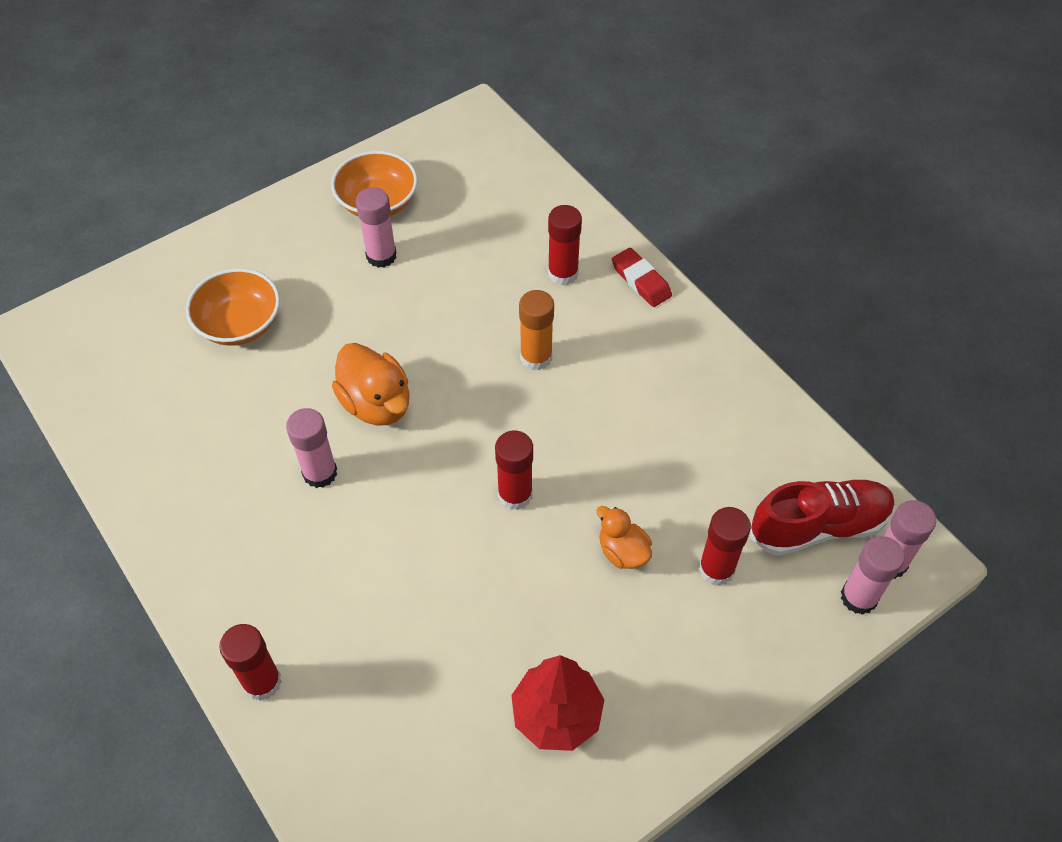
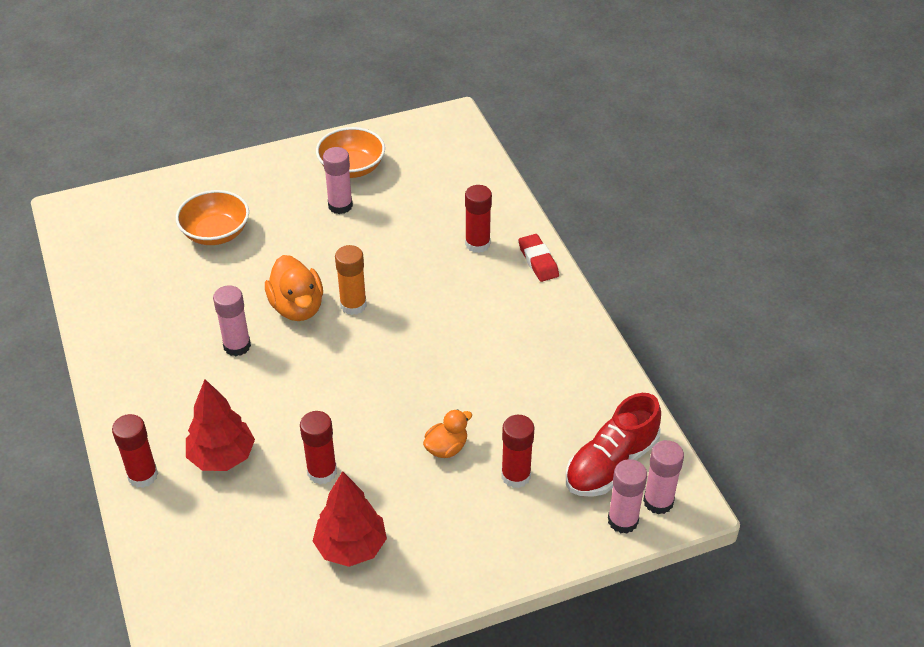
camera: 15 degrees right, 10 degrees down
red glue stick [495,430,533,510] -> red glue stick moved to [300,411,337,484]
orange glue stick [519,290,554,370] -> orange glue stick moved to [335,245,367,315]
orange duck [597,506,652,569] -> orange duck turned 75 degrees clockwise [423,409,472,458]
red shoe [750,479,895,556] -> red shoe turned 135 degrees clockwise [566,393,661,497]
none -> red tree [186,379,255,471]

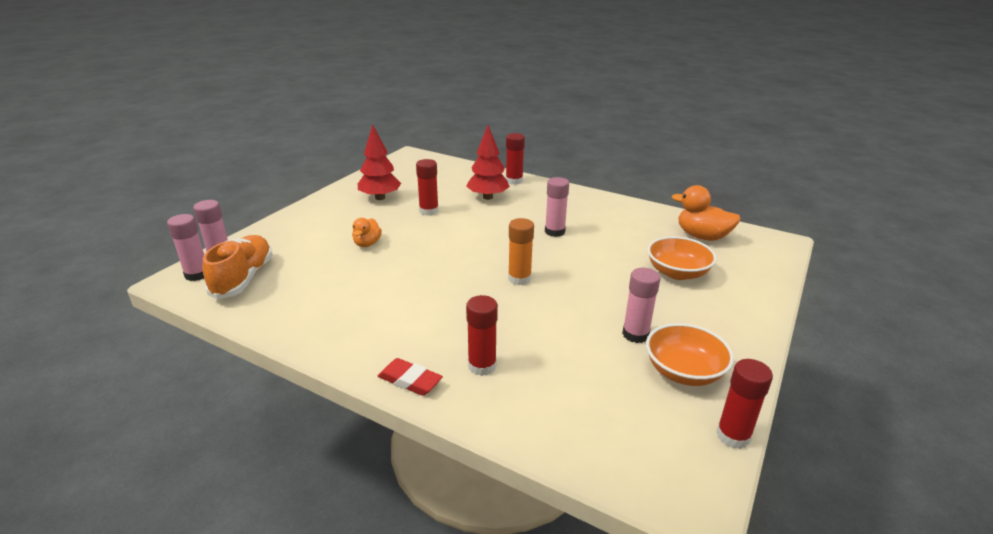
camera: 140 degrees right, 15 degrees down
orange duck [265,255,323,321] -> orange duck moved to [672,185,741,241]
red glue stick [501,415,535,488] -> red glue stick moved to [716,359,773,449]
red shoe [566,393,661,497] -> orange shoe [203,235,273,299]

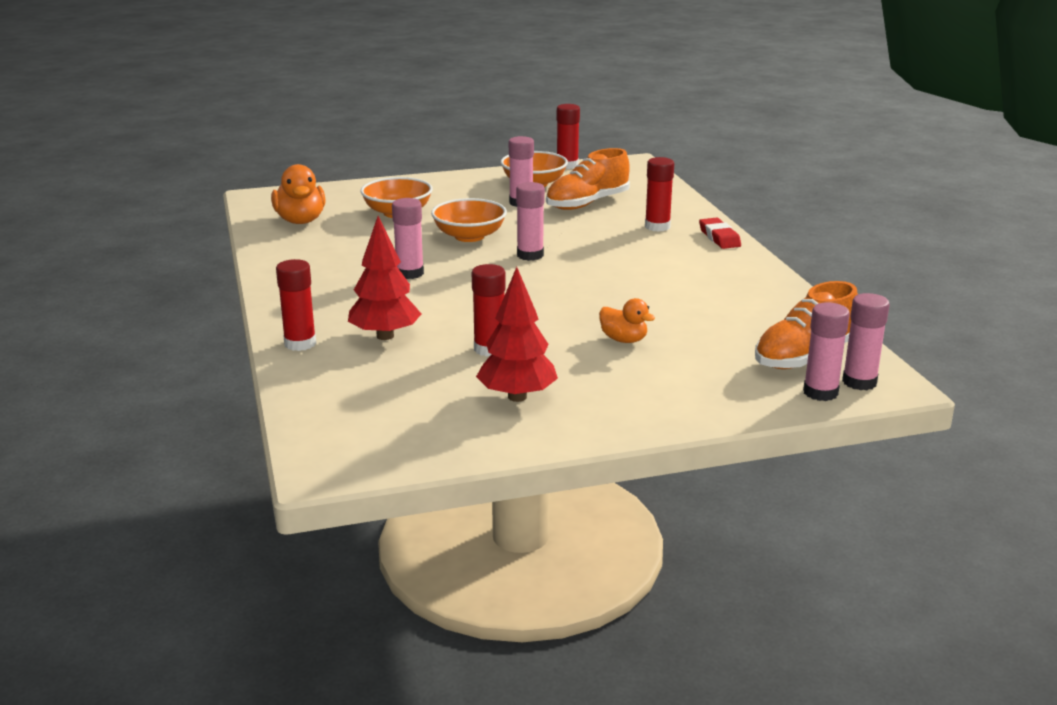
camera: 135 degrees left, 5 degrees down
orange duck [352,218,382,247] -> orange duck turned 75 degrees clockwise [599,298,655,343]
orange glue stick [508,218,534,285] -> pink glue stick [516,182,545,261]
none -> orange bowl [431,198,507,242]
none -> orange shoe [546,148,630,210]

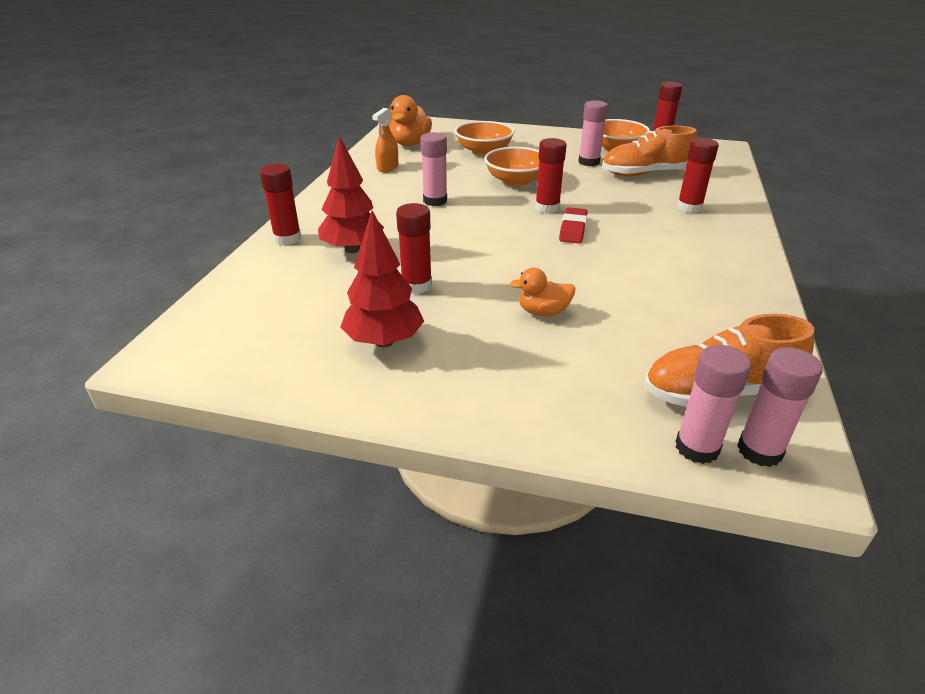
camera: 30 degrees right, 10 degrees up
pink glue stick [516,182,545,261] -> red glue stick [535,138,567,213]
orange duck [599,298,655,343] -> orange duck turned 105 degrees clockwise [510,268,575,316]
red eraser [699,218,741,249] -> red eraser moved to [559,207,587,243]
none -> orange spray bottle [372,108,398,172]

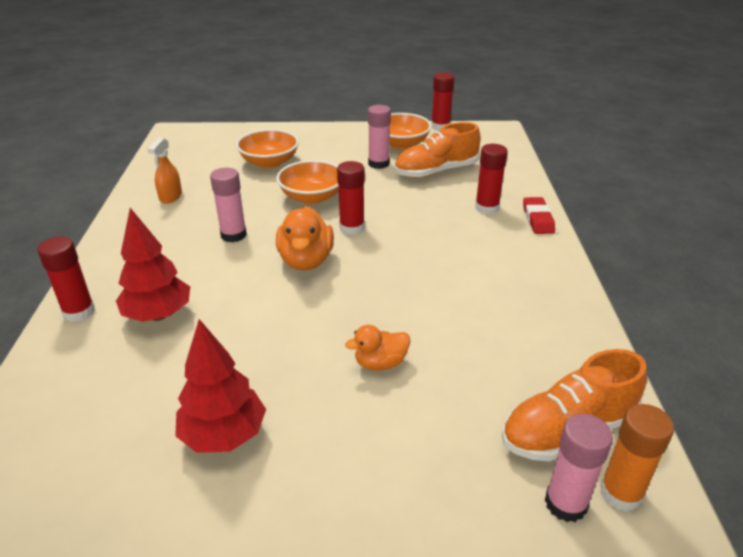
camera: 15 degrees left, 0 degrees up
orange duck [389,95,432,146] -> orange duck moved to [276,206,334,271]
red glue stick [396,203,432,294] -> none
red eraser [559,207,587,243] -> red eraser moved to [523,197,555,234]
pink glue stick [737,347,823,467] -> orange glue stick [600,404,674,512]

